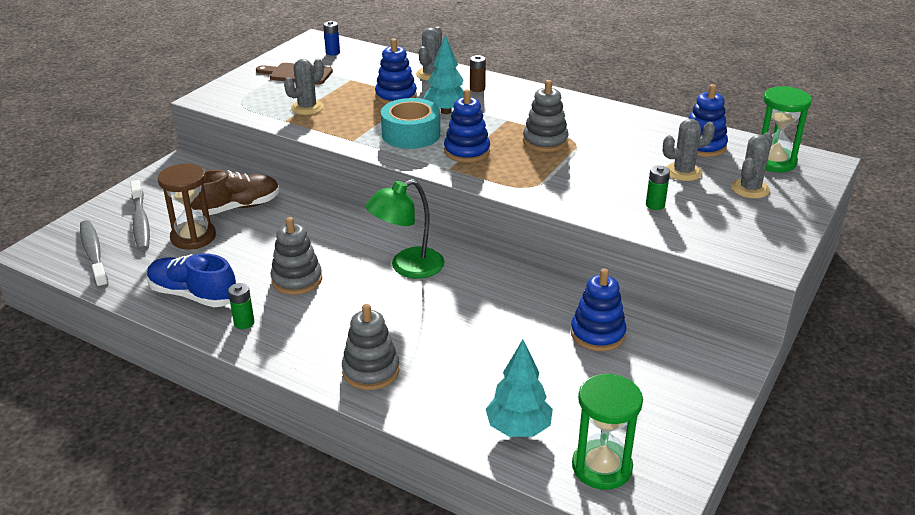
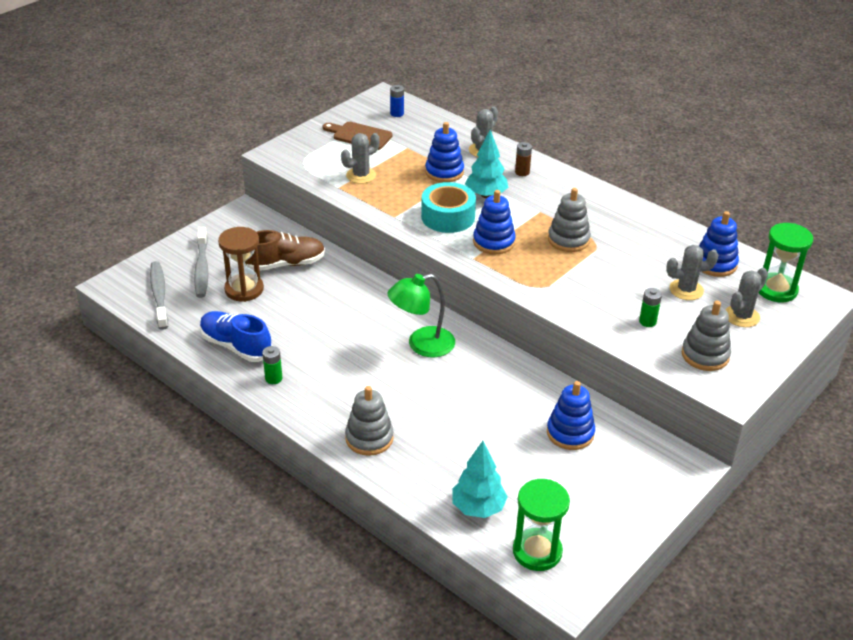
camera: 10 degrees right, 5 degrees up
grey stacking toy [270,217,322,295] -> grey stacking toy moved to [682,301,731,371]

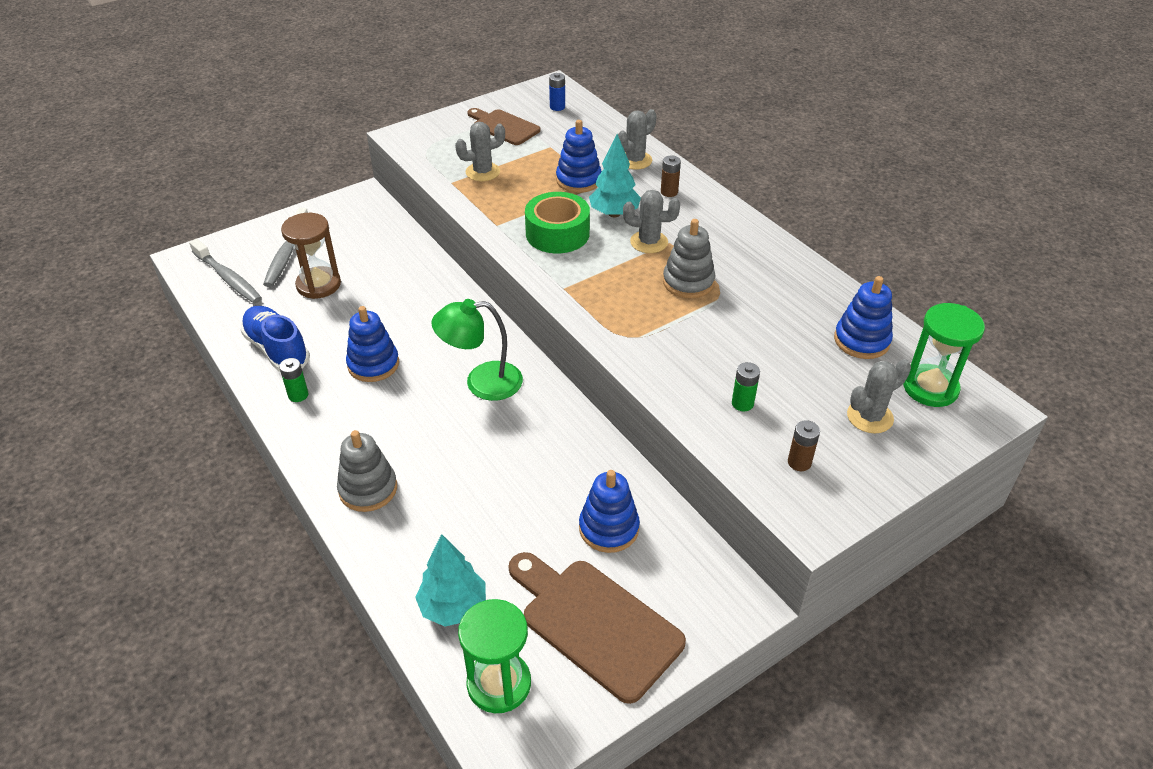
camera: 15 degrees right, 5 degrees up
grey toothbrush [150,261,168,330] -> grey toothbrush turned 135 degrees clockwise [189,239,262,303]
brown shoe [244,230,325,271] -> none
turquoise tape [421,182,476,233] -> green tape [525,192,590,253]
blue stacking toy [473,190,516,254] -> blue stacking toy moved to [346,306,399,382]
grey cactus [666,245,719,300] -> grey cactus moved to [623,190,680,253]
grey stacking toy [682,301,731,371] -> brown battery [788,420,820,471]
none -> brown cutting board [508,552,686,704]

